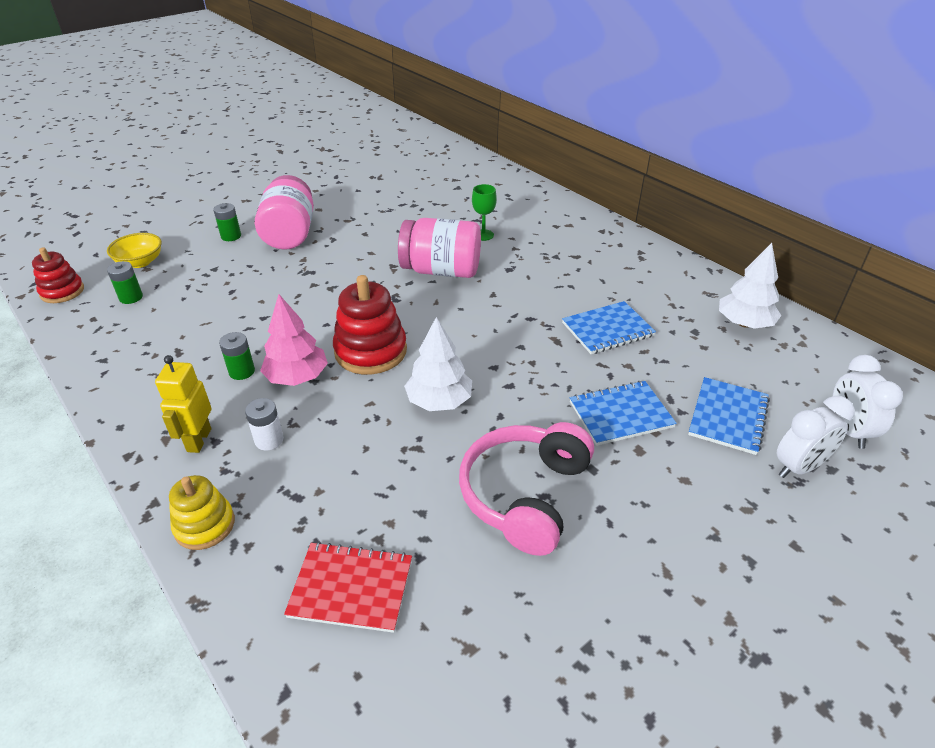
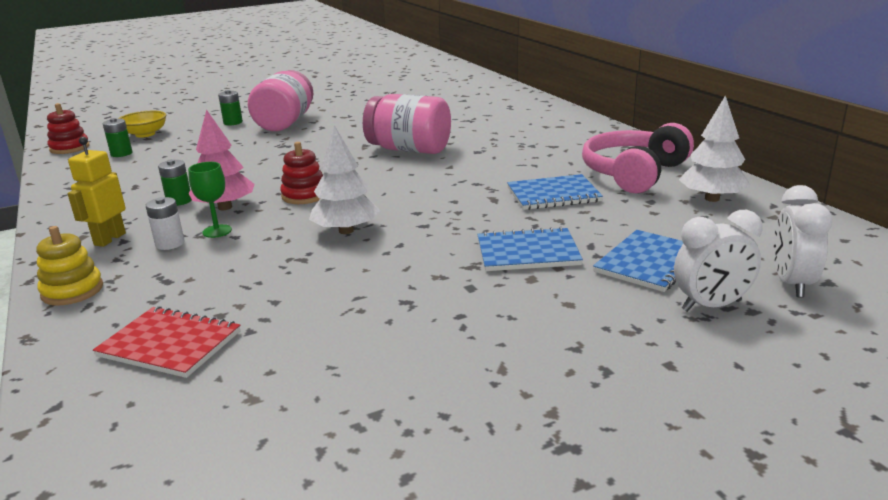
camera: 15 degrees right, 15 degrees down
red stacking toy [333,275,407,374] -> red stacking toy [280,142,323,204], size x0.63
pink headphones [459,422,594,556] -> pink headphones moved to [582,123,694,194]
green goblet [472,184,497,241] -> green goblet moved to [188,162,232,238]

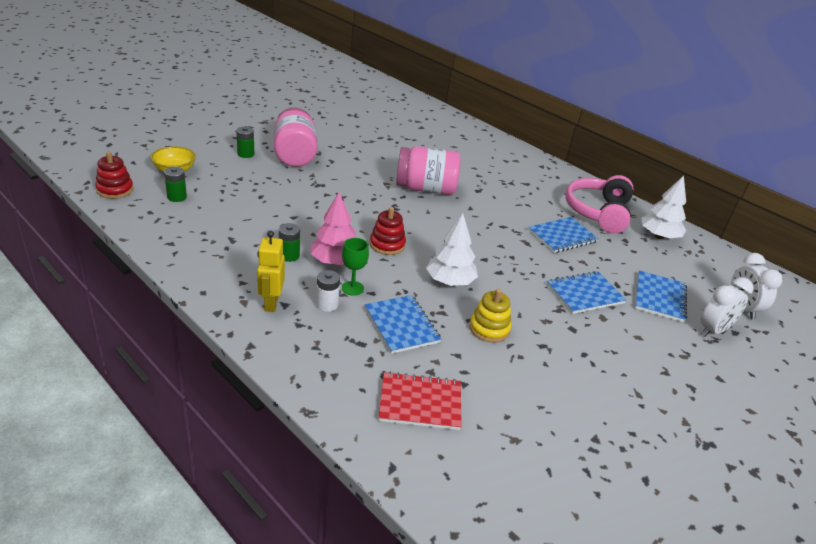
camera: 25 degrees left, 10 degrees up
yellow stacking toy [36,226,103,306] -> yellow stacking toy moved to [469,289,511,343]
none -> blue notebook [365,295,441,354]

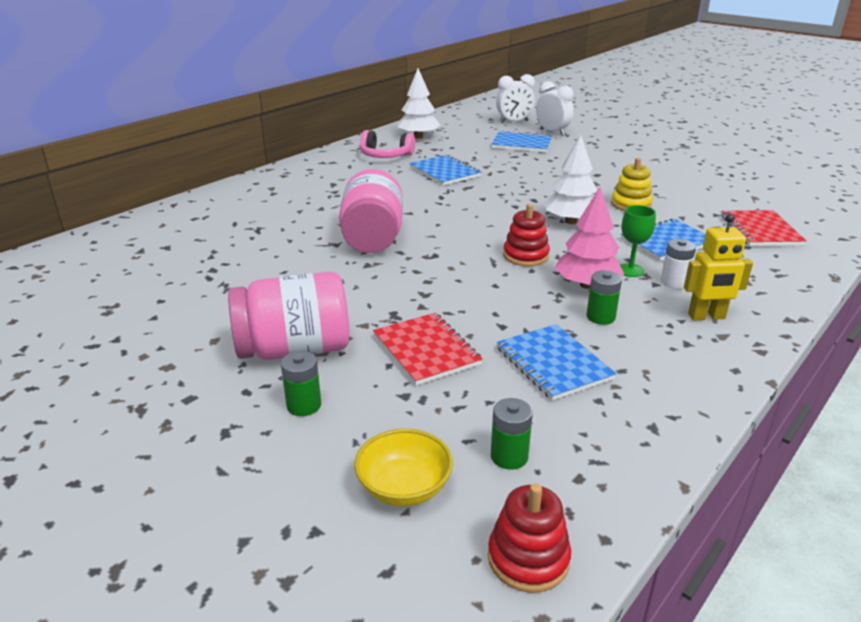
camera: 90 degrees left, 5 degrees down
blue notebook [547,271,626,314] -> blue notebook moved to [497,324,617,401]
pink headphones [566,175,633,234] -> pink headphones [360,130,415,158], size x0.66
none -> red notebook [373,313,483,385]

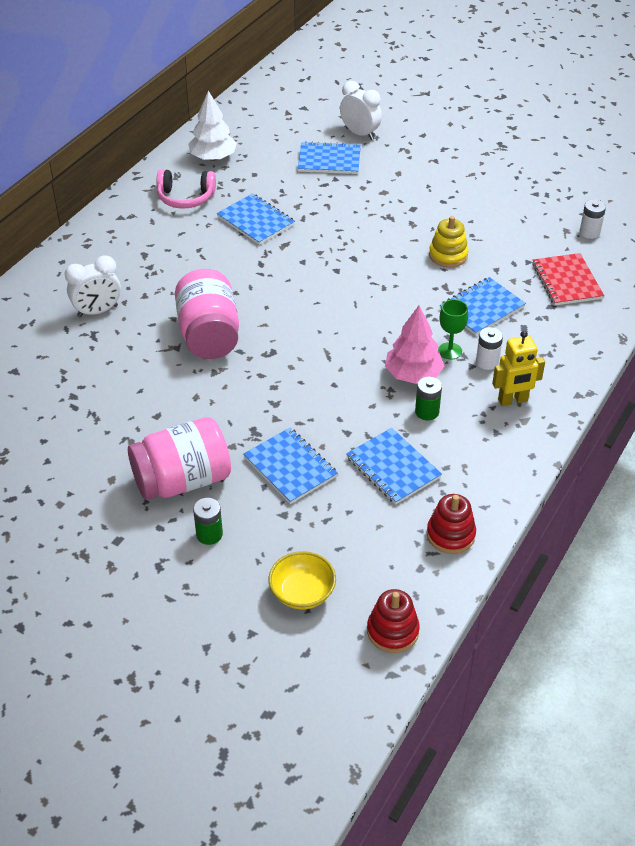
camera: 10 degrees left, 15 degrees up
red notebook [373,313,483,385] -> blue notebook [243,428,338,504]
green battery [491,398,533,470] -> none
white clock [496,74,535,123] -> white clock moved to [65,255,121,317]
red stacking toy [503,203,550,266] -> red stacking toy moved to [427,494,476,554]
white tree [544,135,597,224] -> none
none -> white battery [580,199,606,239]

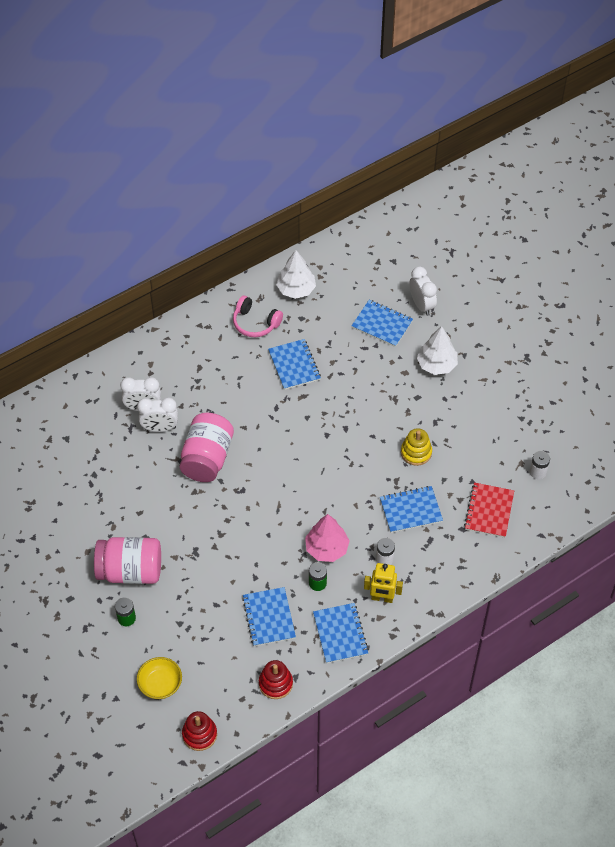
camera: 25 degrees right, 10 degrees up
blue notebook [243,428,338,504] -> blue notebook moved to [313,603,369,663]
green goblet [438,299,468,360] -> none
none -> white clock [137,397,178,432]
none -> white tree [417,326,458,375]

